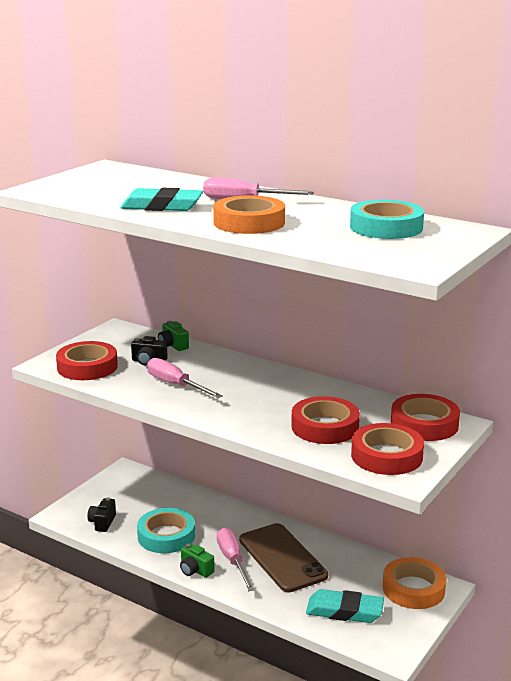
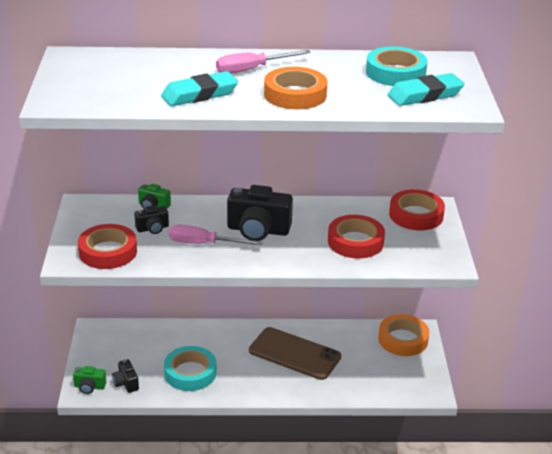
camera: 35 degrees left, 10 degrees up
green camera [180,543,215,578] -> green camera moved to [73,366,106,394]
pink screwdriver [217,528,254,591] -> none
turquoise eraser [306,589,384,623] -> turquoise eraser moved to [388,73,465,106]
red tape [351,423,424,475] -> none
none -> black camera [227,185,293,241]

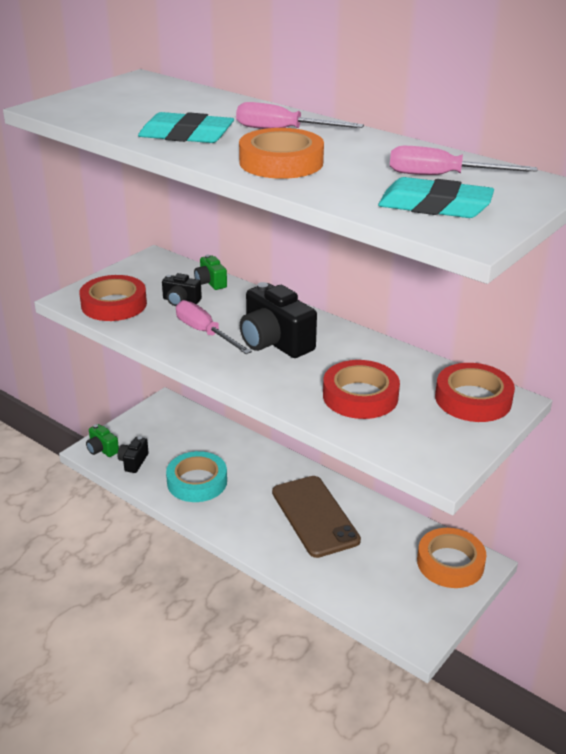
camera: 40 degrees right, 0 degrees up
turquoise tape [366,46,427,86] -> pink screwdriver [390,146,537,175]

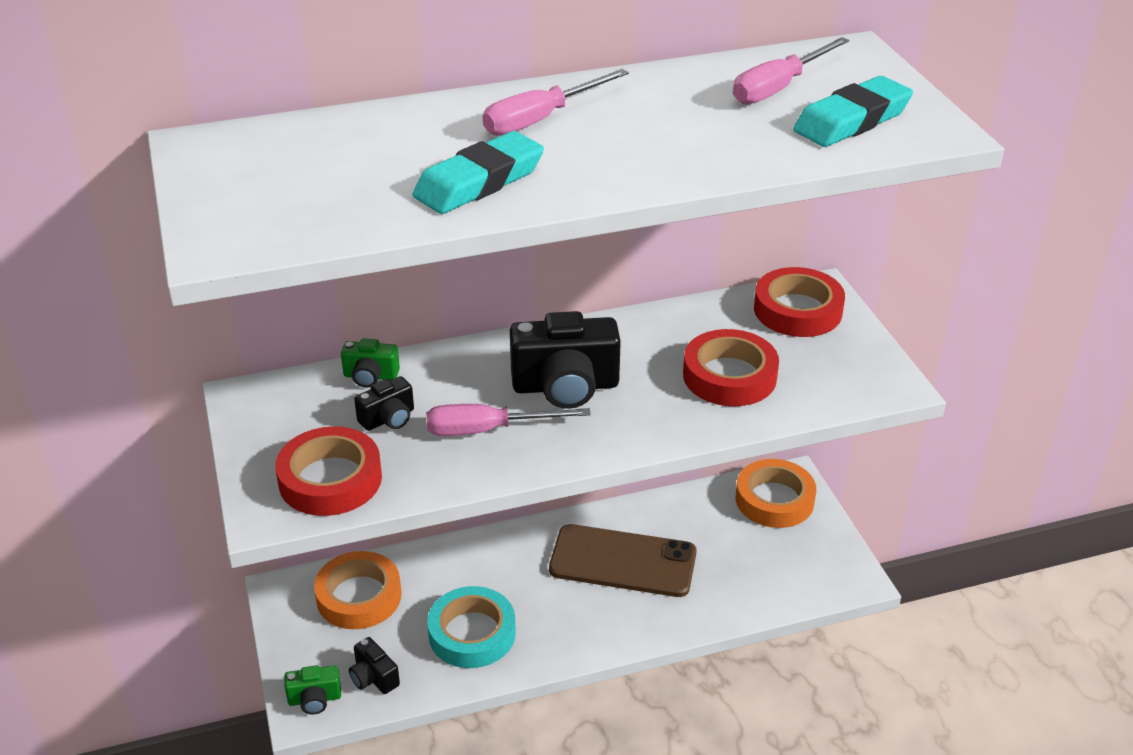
camera: 55 degrees left, 5 degrees up
orange tape [239,128,324,179] -> orange tape moved to [314,551,401,629]

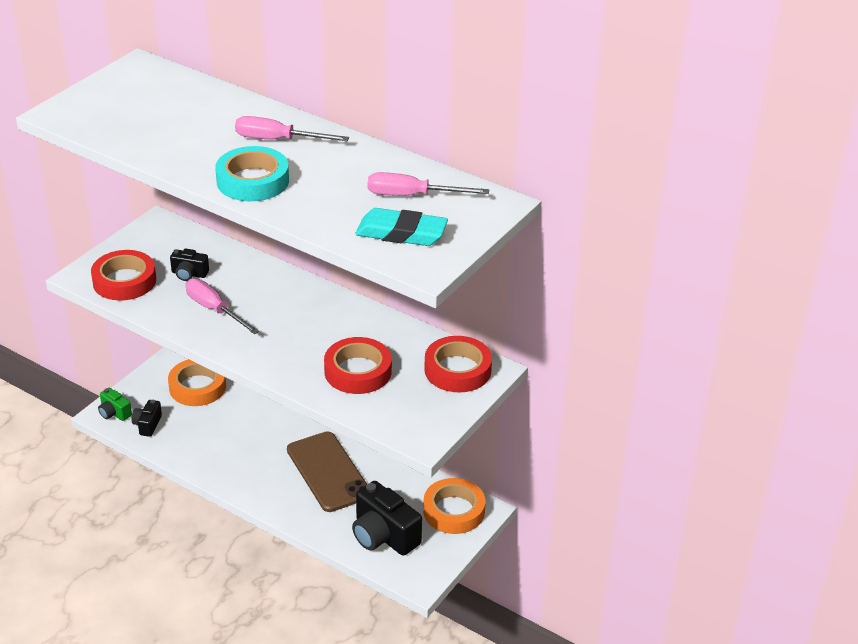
camera: 50 degrees right, 0 degrees up
green camera [341,338,400,388] -> none
turquoise eraser [413,131,544,214] -> none
turquoise tape [427,586,516,668] -> turquoise tape moved to [215,146,289,201]
black camera [510,311,621,409] -> black camera moved to [352,481,422,556]

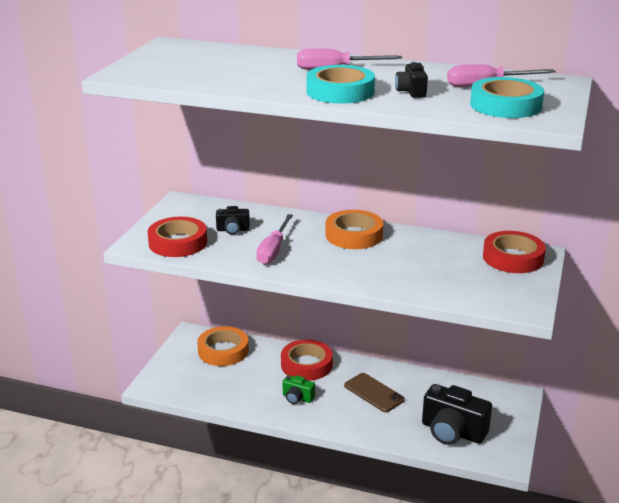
camera: 15 degrees left, 10 degrees down
green camera [98,388,132,421] -> green camera moved to [283,375,315,404]
black camera [131,400,162,437] -> black camera moved to [395,62,428,98]
pink screwdriver [186,279,259,334] -> pink screwdriver turned 105 degrees counterclockwise [256,214,293,265]
brown phone [287,432,367,512] -> brown phone [344,373,405,412], size x0.65
red tape [324,337,392,394] -> red tape moved to [281,339,333,381]
turquoise eraser [355,208,448,246] -> turquoise tape [470,77,544,118]
orange tape [423,478,485,534] -> orange tape moved to [325,210,383,249]

